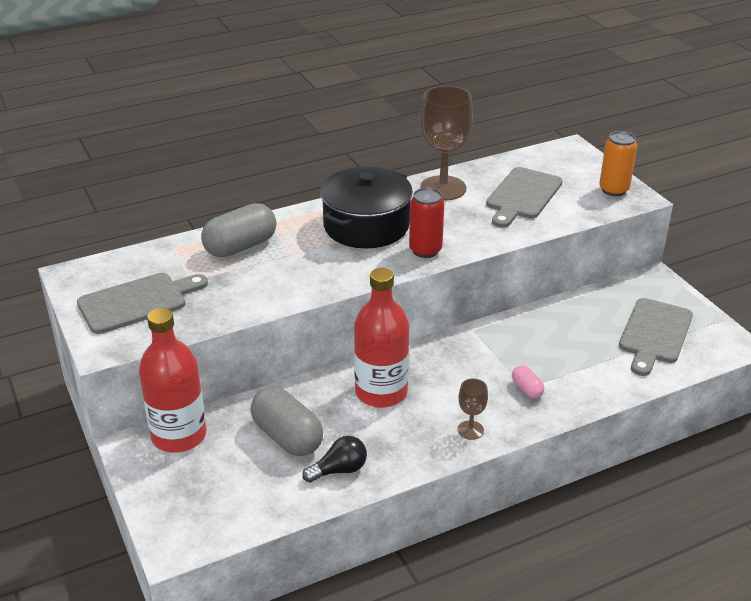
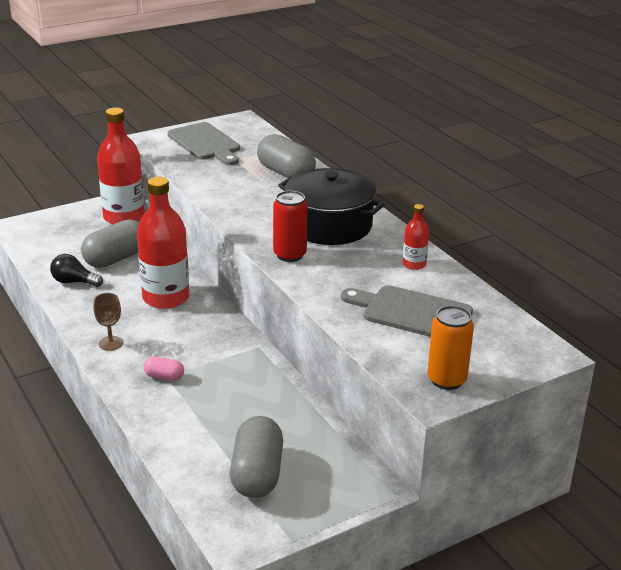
camera: 85 degrees right, 5 degrees down
black light bulb [302,436,367,483] -> black light bulb turned 135 degrees clockwise [50,254,103,287]
brown goblet [420,86,473,201] -> red bottle [403,204,429,270]
pink capsule [512,365,544,398] -> pink capsule turned 45 degrees clockwise [144,357,184,381]
grey cutting board [619,298,693,376] -> grey capsule [230,416,283,498]

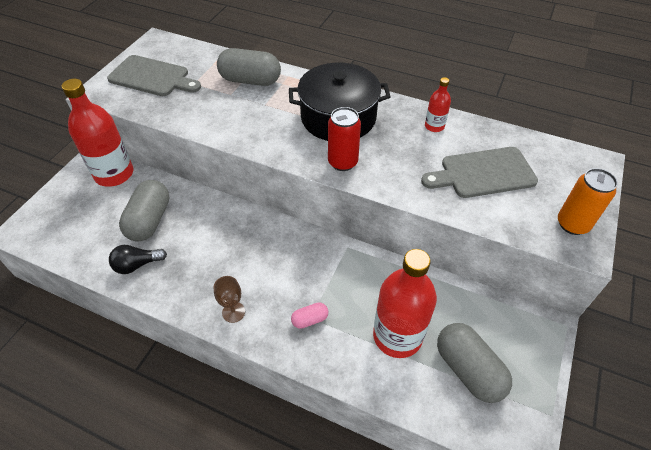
camera: 35 degrees left, 20 degrees up
red bottle [137,177,189,309] -> red bottle moved to [373,249,437,358]

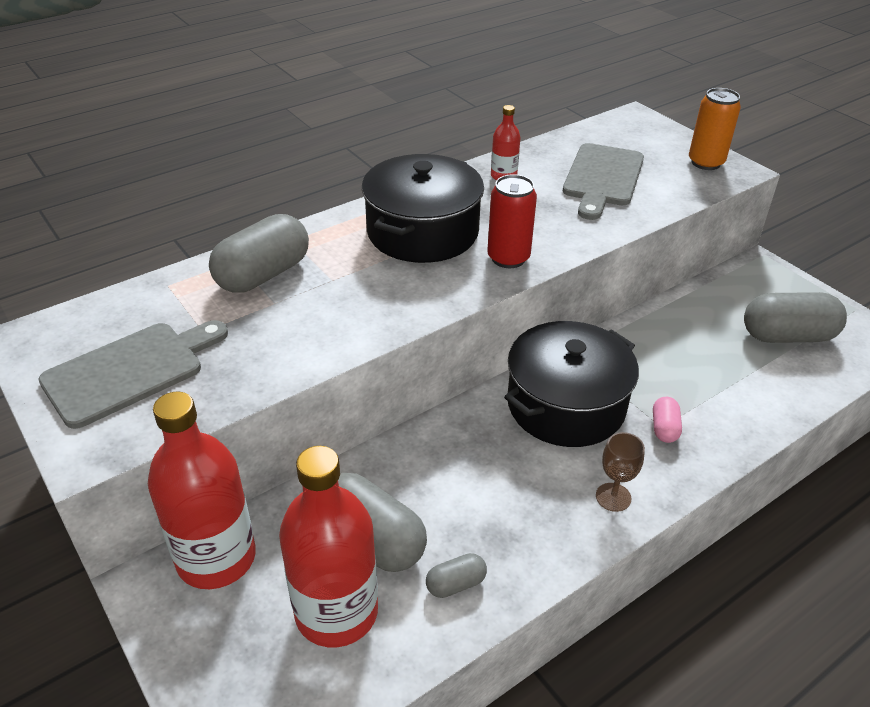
camera: 60 degrees left, 10 degrees down
black light bulb [109,245,167,274] -> grey capsule [426,553,487,598]
red bottle [373,249,437,358] -> red bottle moved to [279,446,378,647]
none -> black pot [504,321,639,447]

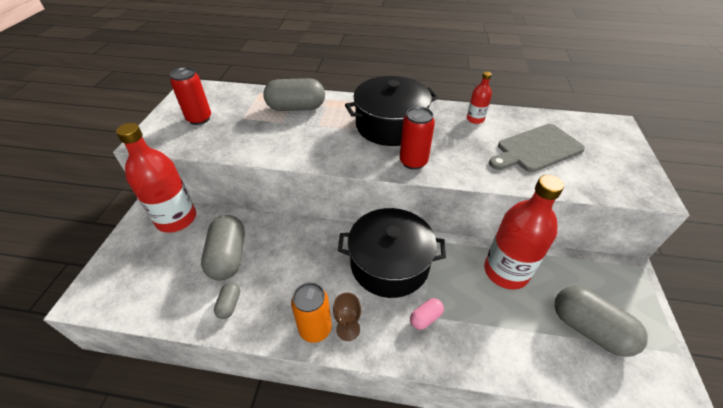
camera: 45 degrees right, 5 degrees up
grey cutting board [39,320,228,429] -> red can [170,67,211,125]
red bottle [279,446,378,647] -> red bottle moved to [484,175,564,290]
grey capsule [426,553,487,598] -> grey capsule turned 75 degrees clockwise [214,282,240,319]
orange can [689,88,741,170] -> orange can moved to [291,282,332,343]

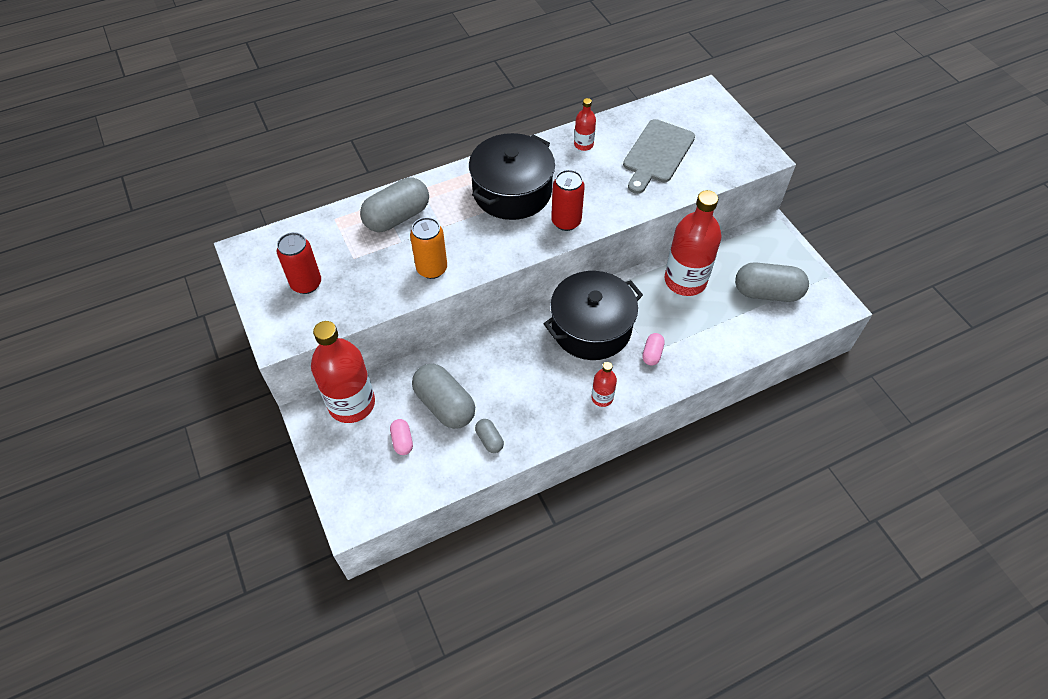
camera: 35 degrees left, 10 degrees up
orange can [291,282,332,343] -> orange can moved to [410,217,447,279]
brown goblet [333,292,361,341] -> red bottle [591,362,617,407]
none -> pink capsule [390,419,413,455]

